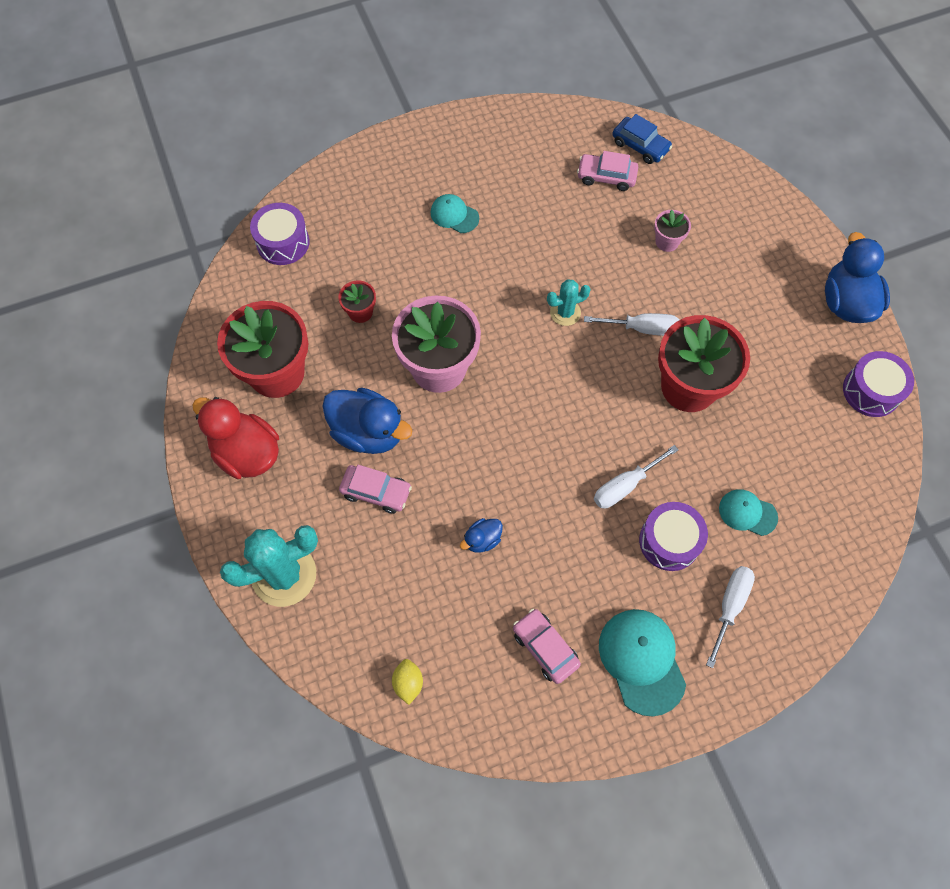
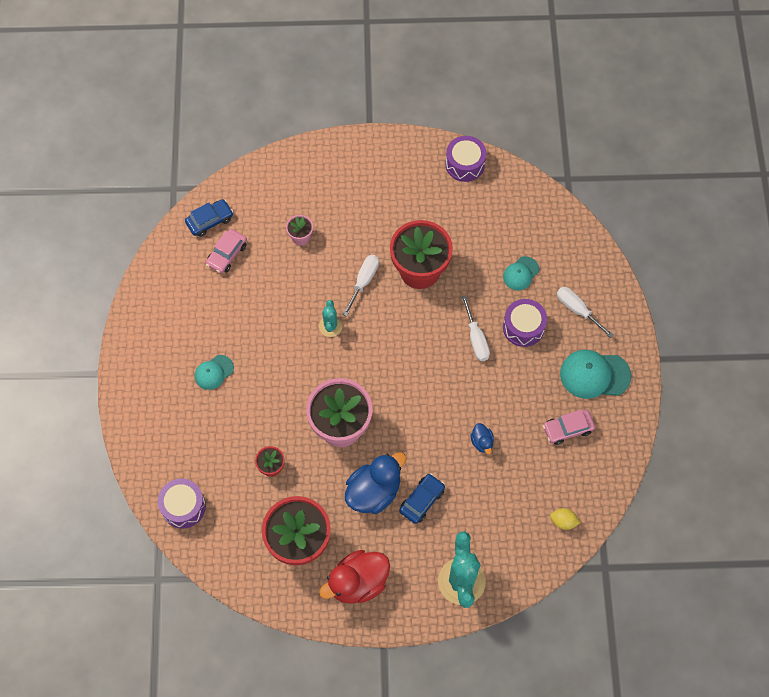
camera: 70 degrees left, 0 degrees up
pink car [339,465,412,514] -> blue car [399,474,445,524]
blue duck [825,232,890,323] -> none

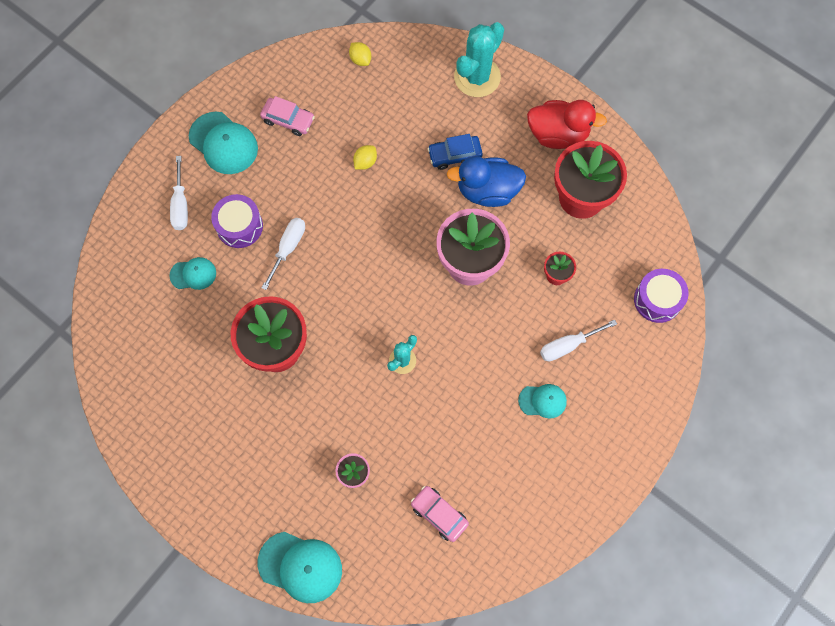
camera: 140 degrees left, 5 degrees up
blue car [185,199,233,237] -> none
pink car [206,229,247,274] -> pink car turned 120 degrees counterclockwise [411,486,469,542]
white screwdriver [343,255,379,316] -> white screwdriver moved to [540,320,617,361]
purple drum [445,136,487,182] -> none
blue duck [470,423,494,454] -> yellow lemon [353,145,377,170]
none -> turquoise cap [258,532,342,603]

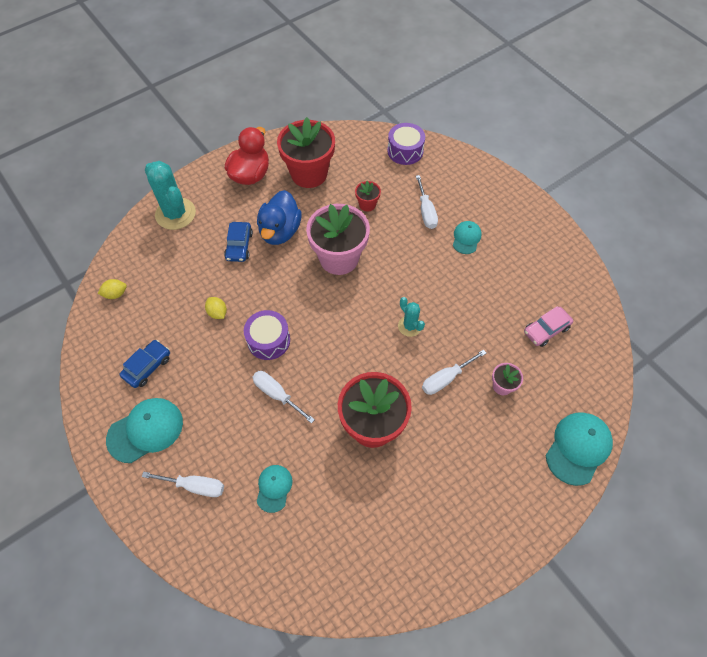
camera: 75 degrees left, 10 degrees down
purple drum [211,194,263,248] -> purple drum moved to [244,310,290,360]
pink car [260,96,315,136] -> blue car [120,340,170,388]
none -> white screwdriver [422,349,486,395]

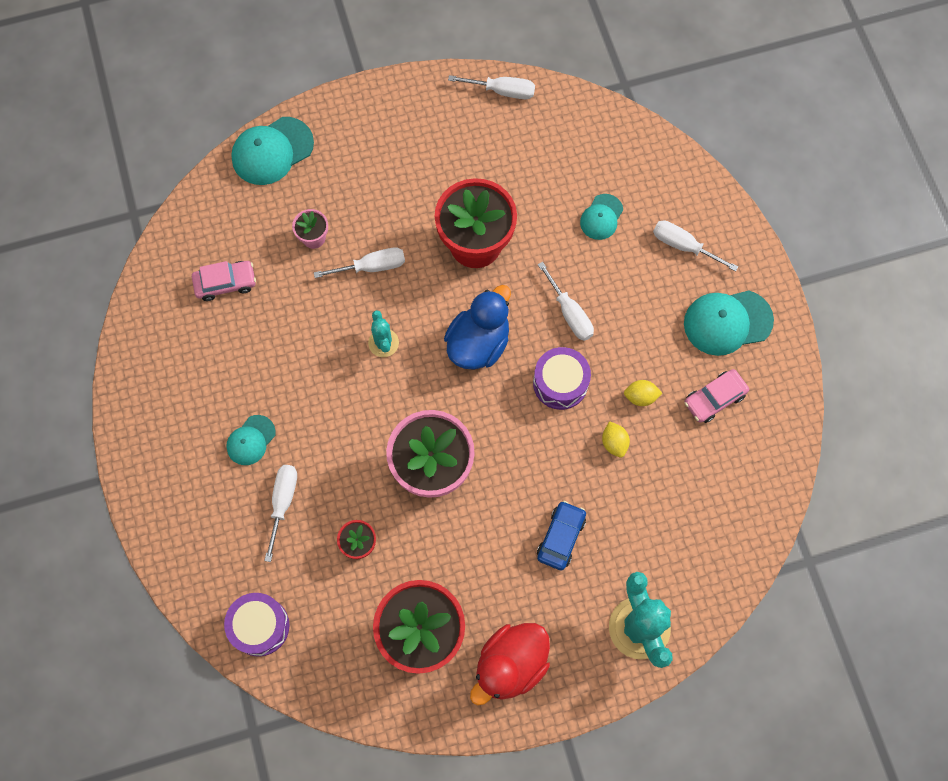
camera: 160 degrees left, 10 degrees up
yellow lemon [98,279,127,299] -> yellow lemon moved to [624,380,662,406]
blue car [120,340,170,388] -> pink car [684,369,749,423]
blue duck [257,190,302,245] -> blue duck moved to [444,285,511,370]
none -> white screwdriver [448,75,535,99]

